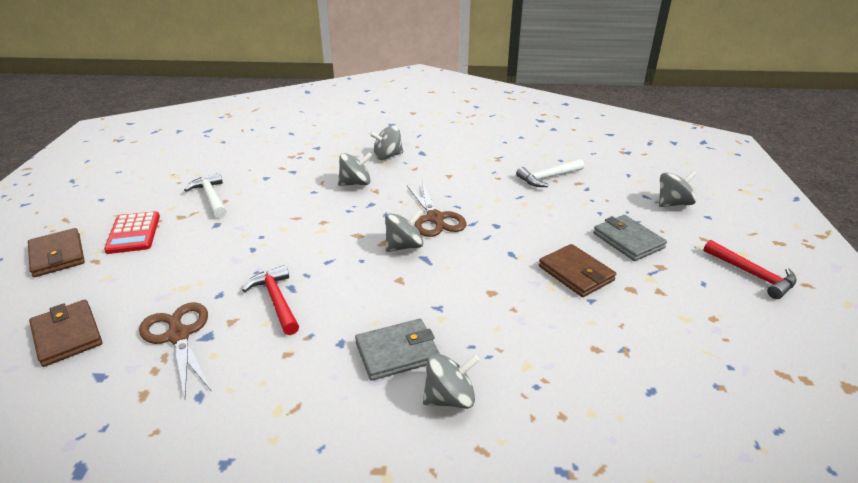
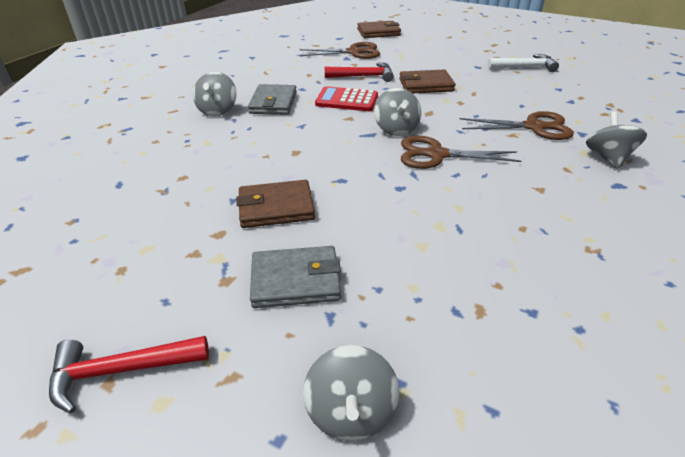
camera: 115 degrees right, 5 degrees up
brown wallet [28,228,85,277] -> brown wallet moved to [399,70,456,94]
red calculator [104,211,160,254] -> red calculator moved to [315,86,378,111]
grey spinning top [338,152,373,186] -> brown scissors [460,111,574,140]
white hammer [516,159,585,187] -> none

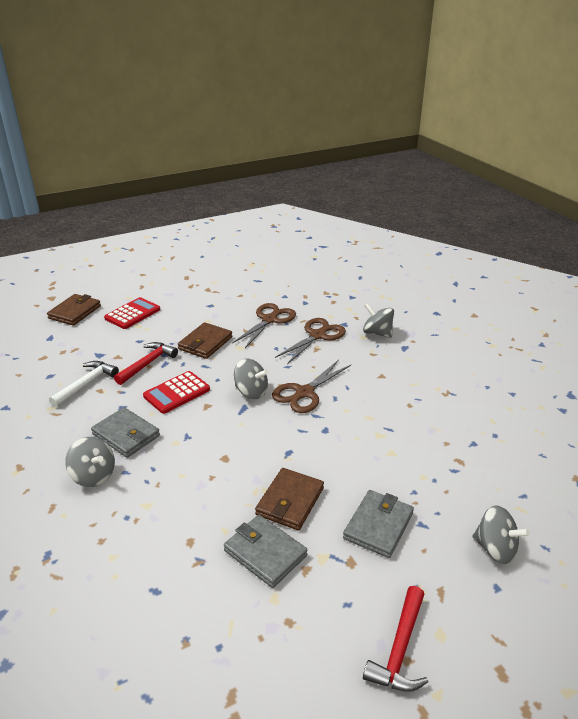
camera: 55 degrees left, 5 degrees down
brown scissors [300,42,380,59] -> brown scissors moved to [232,303,296,348]
white hammer [487,54,559,72] -> white hammer moved to [49,361,119,408]
none -> red calculator [104,297,160,329]
none -> grey wallet [224,515,307,588]

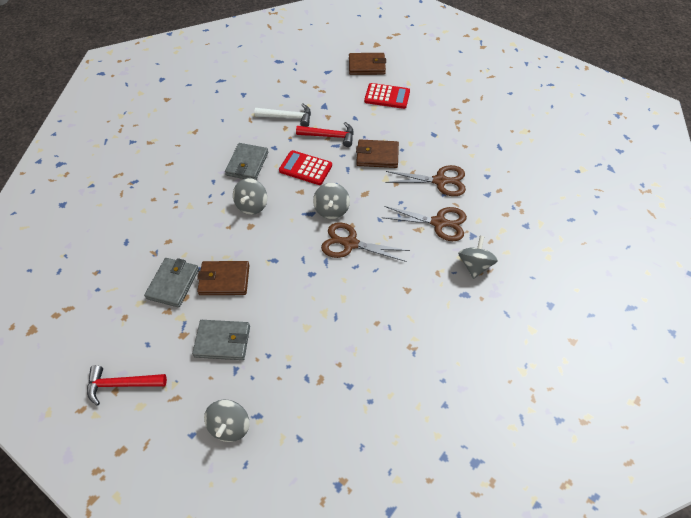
camera: 65 degrees right, 20 degrees up
grey spinning top [65,437,115,487] -> grey spinning top moved to [233,178,267,215]

